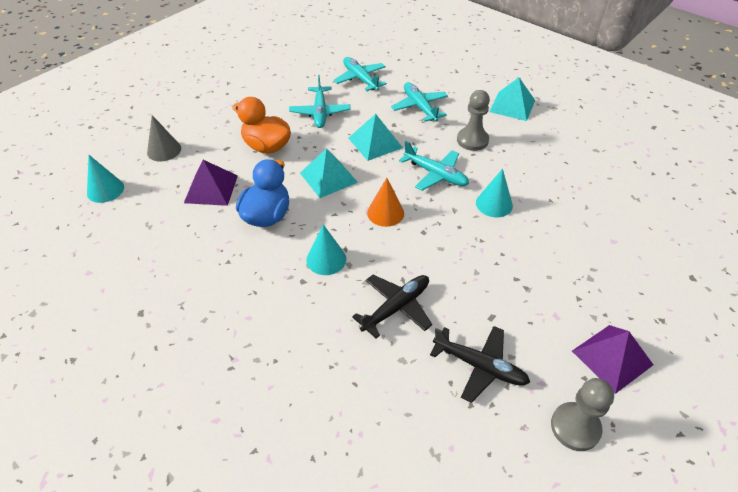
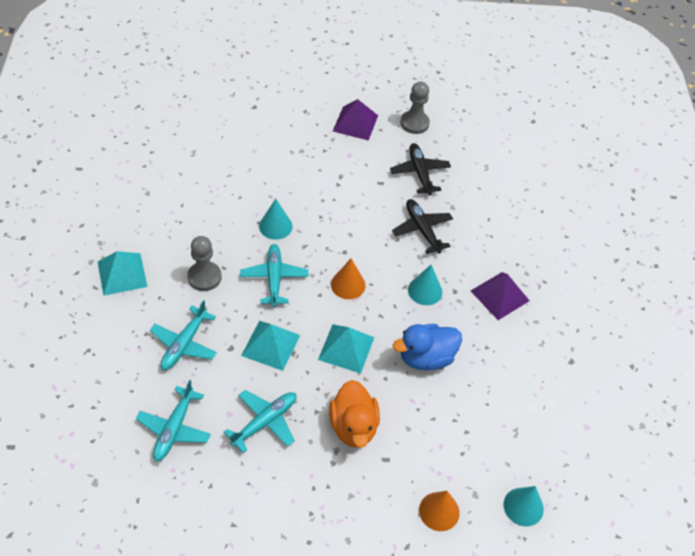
camera: 135 degrees left, 5 degrees up
grey cone [147,115,181,161] -> orange cone [419,491,460,531]
purple pyramid [184,160,238,206] -> purple pyramid moved to [471,272,530,320]
black plane [352,275,432,338] -> black plane turned 60 degrees clockwise [392,199,453,254]

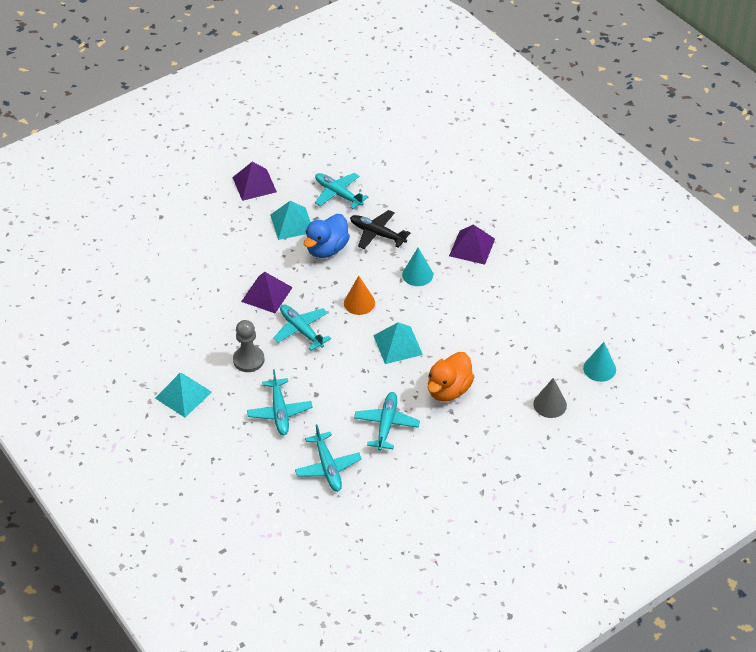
camera: 30 degrees left, 5 degrees down
turquoise pyramid [241,321,300,371] -> turquoise pyramid moved to [270,201,311,240]
turquoise cone [259,199,293,240] -> purple pyramid [241,272,293,313]
orange duck [329,380,380,448] -> orange duck turned 75 degrees clockwise [428,352,474,401]
black plane [390,143,451,195] -> turquoise plane [315,173,368,209]
blue duck [393,324,462,370] -> blue duck moved to [304,214,350,258]
grey pawn [400,82,430,134] -> none
orange cone [419,491,460,531] -> grey cone [533,378,567,418]

